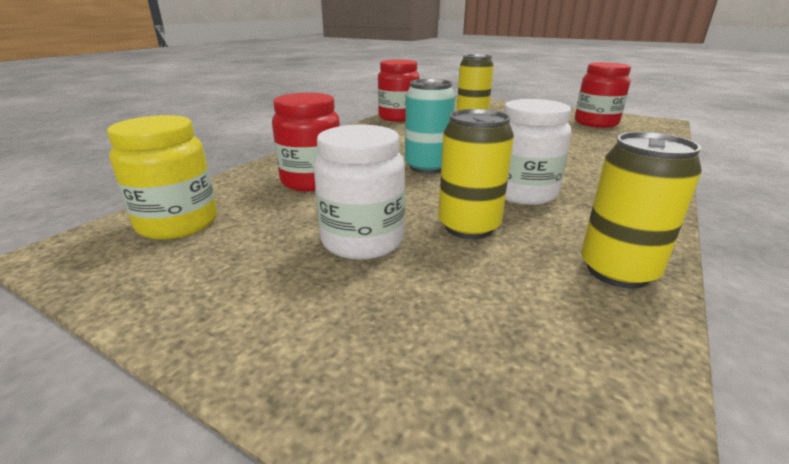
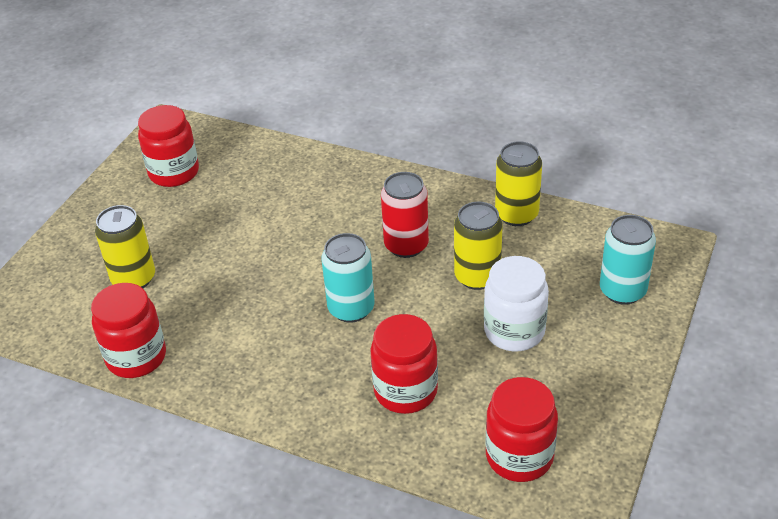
camera: 95 degrees left, 15 degrees up
yellow jar [107,115,217,240] -> red jar [486,377,558,482]
white jar [503,99,572,205] -> red can [381,172,429,258]
none -> turquoise can [600,215,656,305]

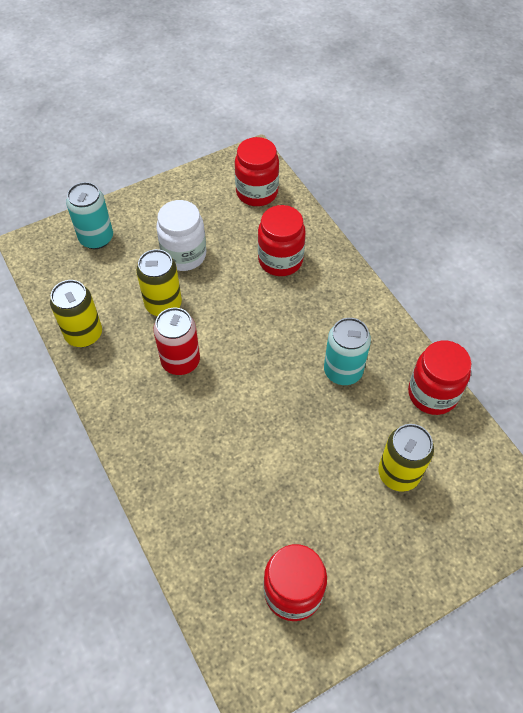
camera: 145 degrees left, 15 degrees up
turquoise can [321,233,375,323] -> turquoise can moved to [324,318,371,385]

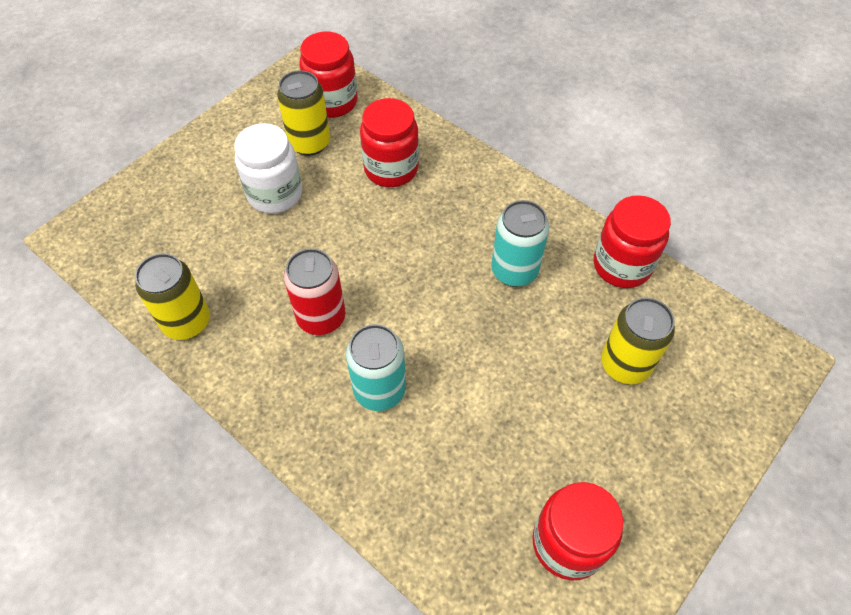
camera: 20 degrees left, 0 degrees up
turquoise can [66,182,113,249] -> turquoise can moved to [346,324,406,411]
yellow can [136,249,182,316] -> yellow can moved to [277,70,330,156]

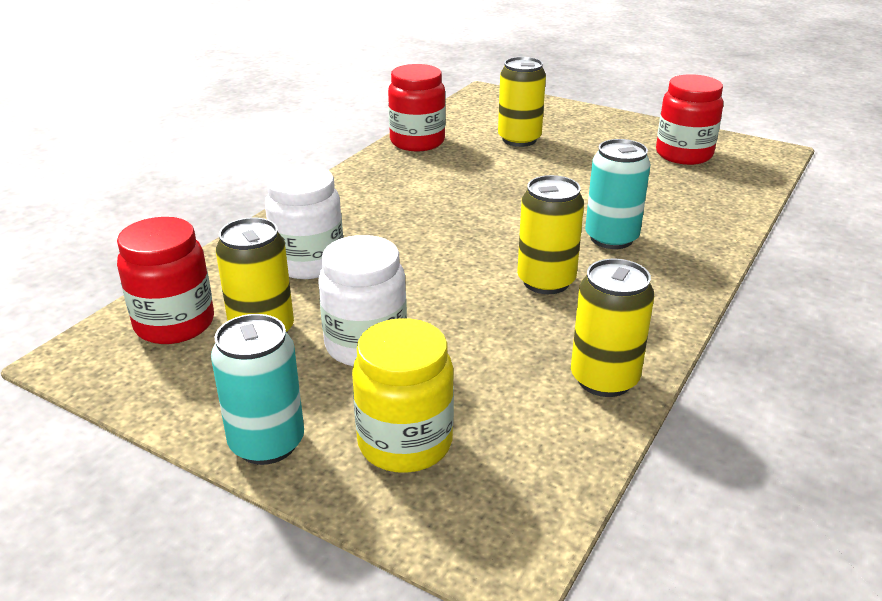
camera: 100 degrees left, 25 degrees down
red can [284,248,346,335] -> yellow can [517,175,584,294]
red jar [360,98,419,187] -> white jar [265,165,343,279]
turquoise can [491,200,549,287] -> turquoise can moved to [211,314,304,465]
none -> yellow jar [352,318,454,473]

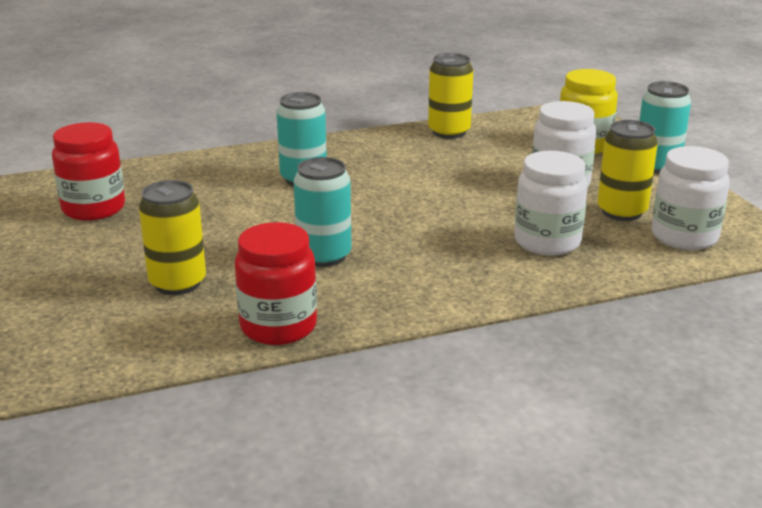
camera: 140 degrees left, 5 degrees down
red jar [117,217,214,344] -> white jar [652,146,730,250]
yellow can [517,175,584,294] -> none
none -> turquoise can [293,157,352,267]

